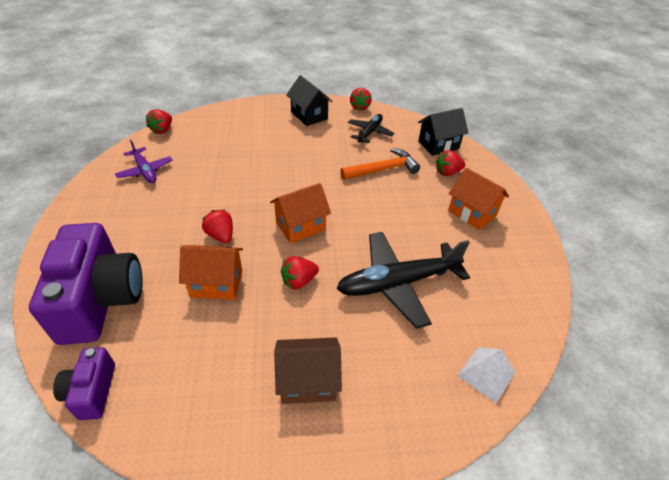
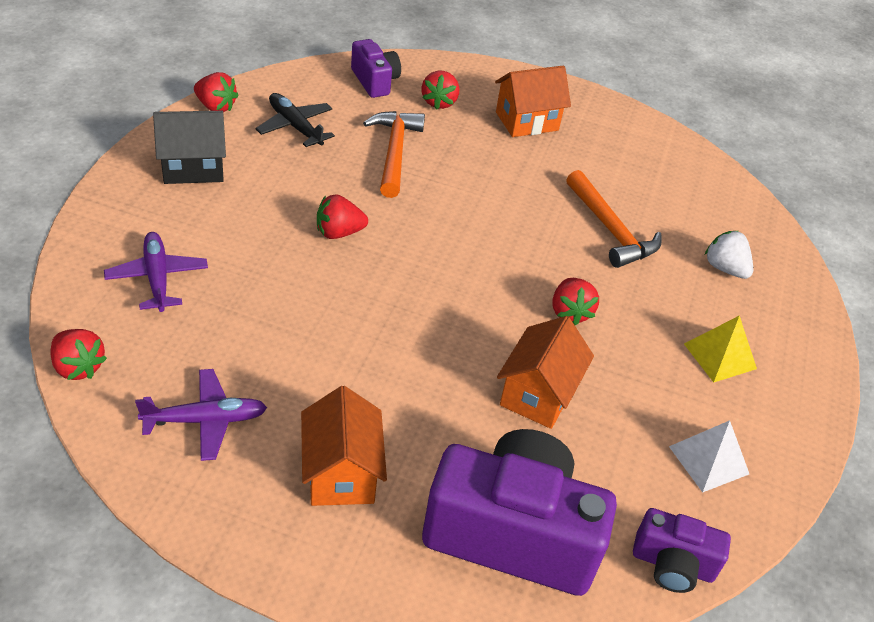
camera: 70 degrees left, 0 degrees up
red strawberry [202,209,233,243] -> red strawberry moved to [317,194,368,239]
orange house [270,183,331,243] -> orange house moved to [301,386,387,506]
brown house [274,337,342,404] -> yellow pyramid [684,315,757,383]
black plane [336,232,470,329] -> orange hammer [566,170,662,268]
black house [418,108,468,156] -> purple camera [351,39,401,98]
white pyramid [457,347,516,403] -> white pyramid moved to [669,420,749,493]
none -> purple plane [104,232,208,312]
none -> white strawberry [705,231,753,279]

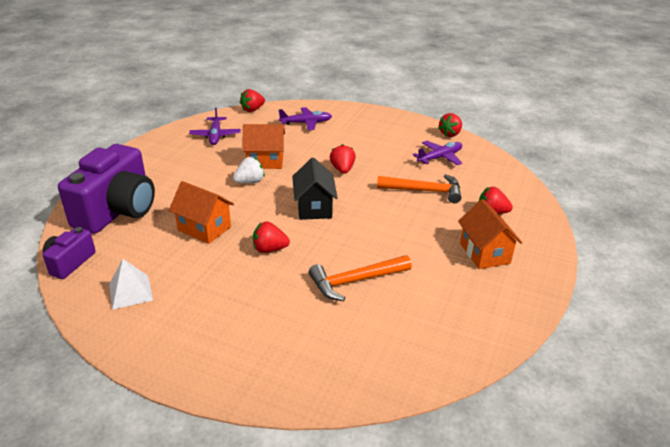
camera: 100 degrees right, 10 degrees down
black house [153,111,226,184] -> black house moved to [292,157,338,220]
black plane [256,93,335,147] -> purple plane [413,141,462,165]
orange house [301,386,387,506] -> orange house moved to [242,124,285,169]
purple camera [351,39,401,98] -> none
yellow pyramid [684,315,757,383] -> none
white strawberry [705,231,753,279] -> white strawberry moved to [233,157,265,184]

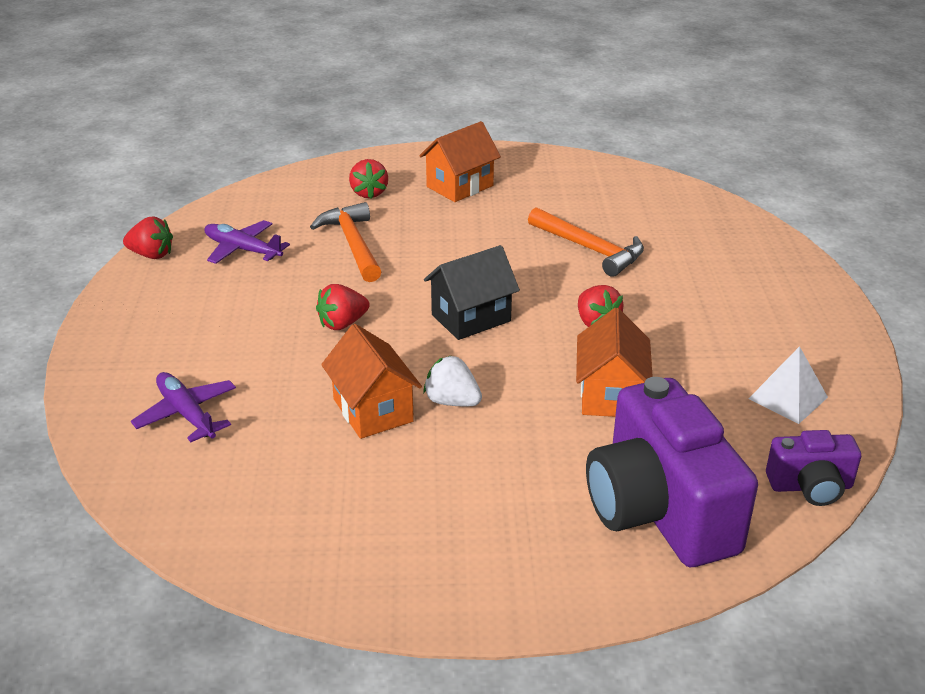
camera: 115 degrees left, 0 degrees up
purple camera [58,144,155,234] -> purple camera turned 105 degrees counterclockwise [586,377,758,567]
purple plane [189,107,241,145] -> none
red strawberry [240,89,265,112] -> none

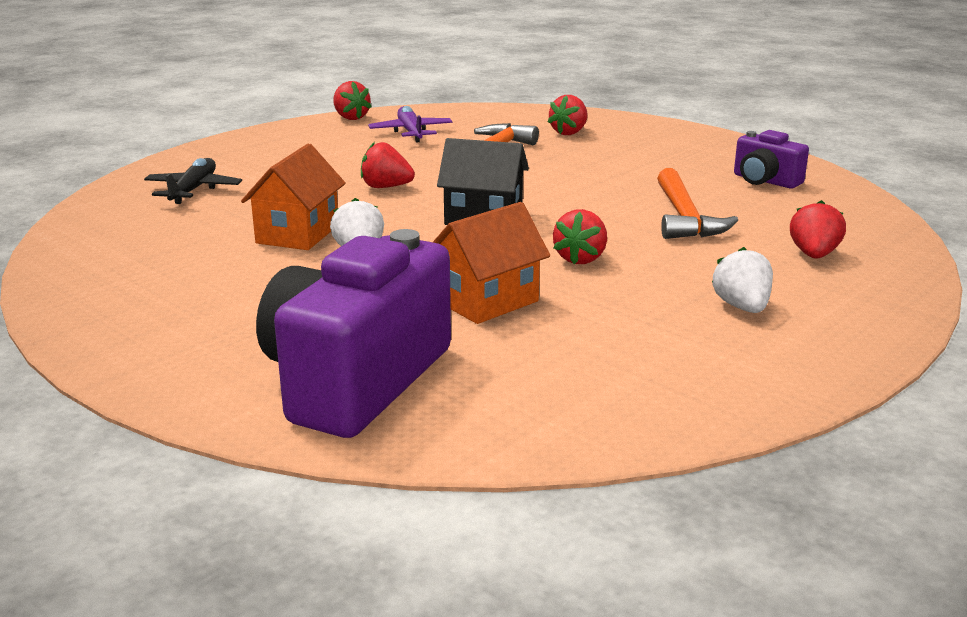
camera: 45 degrees right, 10 degrees down
purple plane [131,372,236,442] -> black plane [144,158,242,204]
orange house [419,121,501,202] -> none
white pyramid [749,346,828,424] -> none
purple camera [766,430,861,506] -> purple camera moved to [734,130,809,188]
none -> white strawberry [712,247,773,313]
none -> red strawberry [790,200,846,259]

